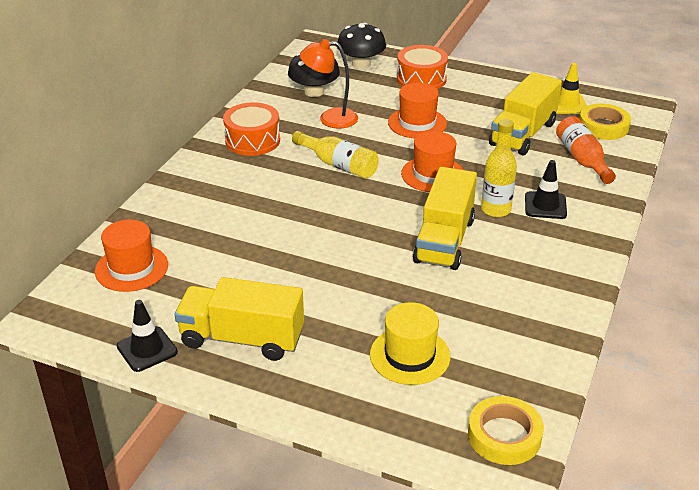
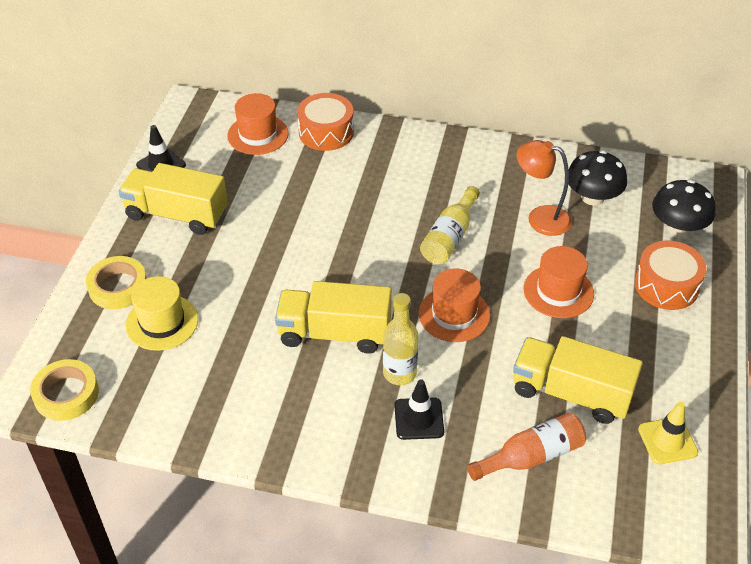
camera: 80 degrees right, 10 degrees up
yellow truck [174,277,304,361] -> yellow truck turned 75 degrees counterclockwise [119,163,228,235]
orange drum [223,102,280,156] -> orange drum moved to [297,93,354,151]
orange lamp [300,39,358,128] -> orange lamp turned 60 degrees counterclockwise [517,140,572,236]
yellow tape [579,104,631,140] -> yellow tape moved to [86,256,147,309]

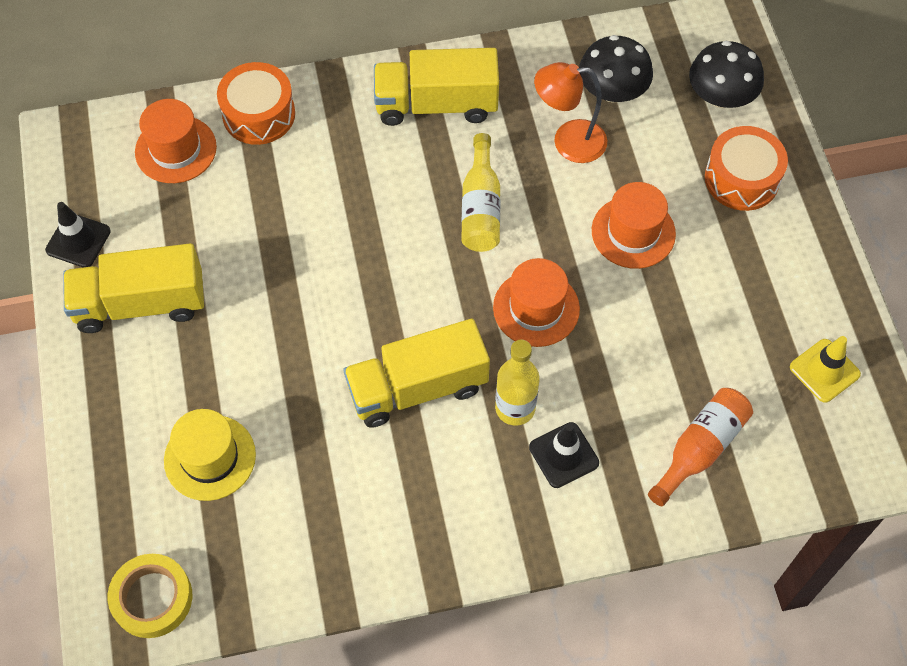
camera: 25 degrees left, 15 degrees up
yellow tape [86,256,147,309] -> none
yellow truck [513,336,643,424] -> yellow truck moved to [374,48,499,126]

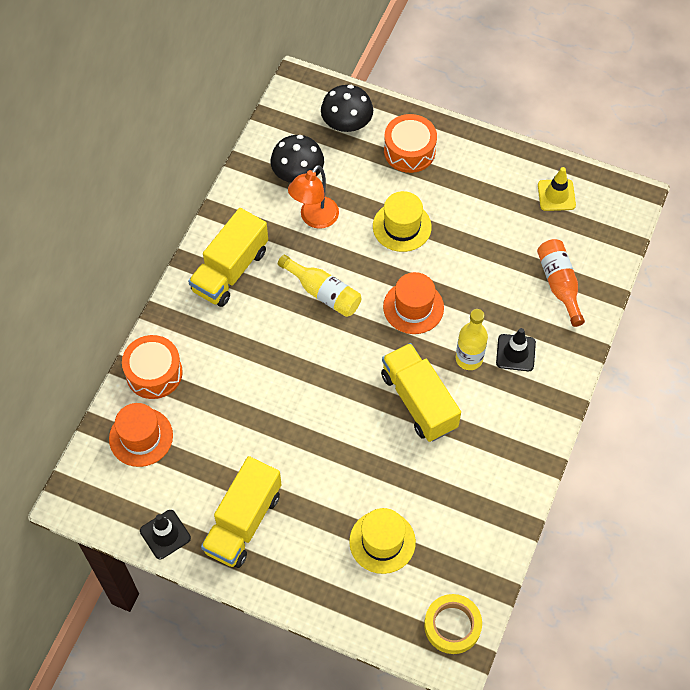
camera: 55 degrees left, 0 degrees up
yellow truck [343,319,490,428] -> yellow truck turned 135 degrees clockwise [381,343,461,442]
orange hat [592,182,676,269] -> yellow hat [373,191,432,252]

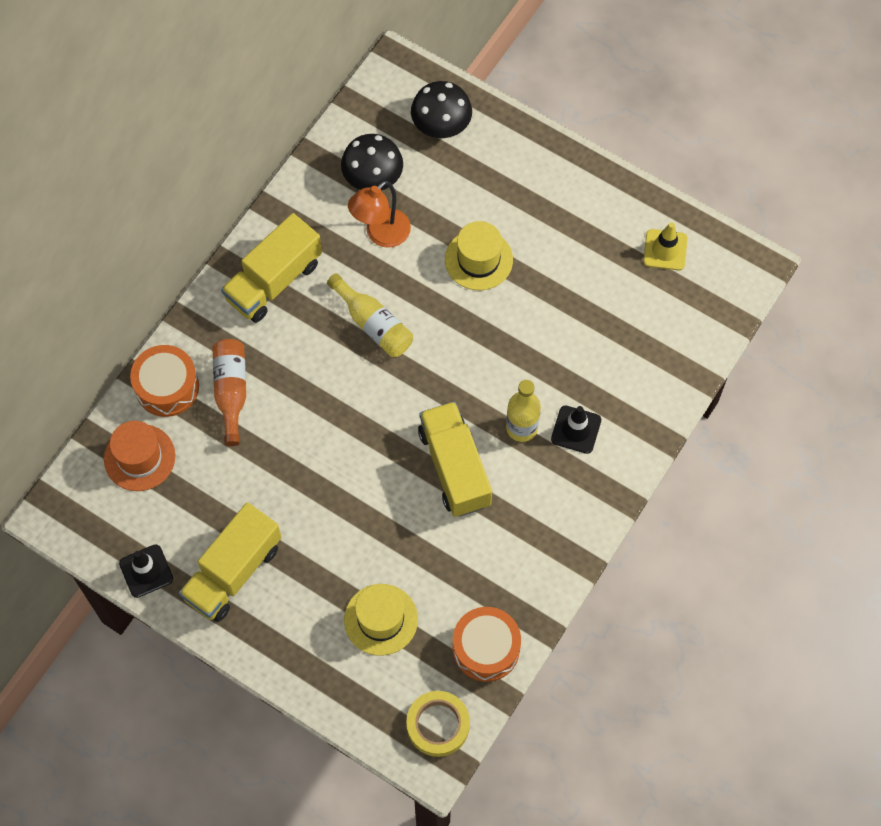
camera: 10 degrees right, 5 degrees up
orange hat [383,272,444,334] -> none
orange drum [384,114,437,173] -> orange drum moved to [453,607,521,682]
orange bottle [537,239,585,327] -> orange bottle moved to [212,339,246,446]

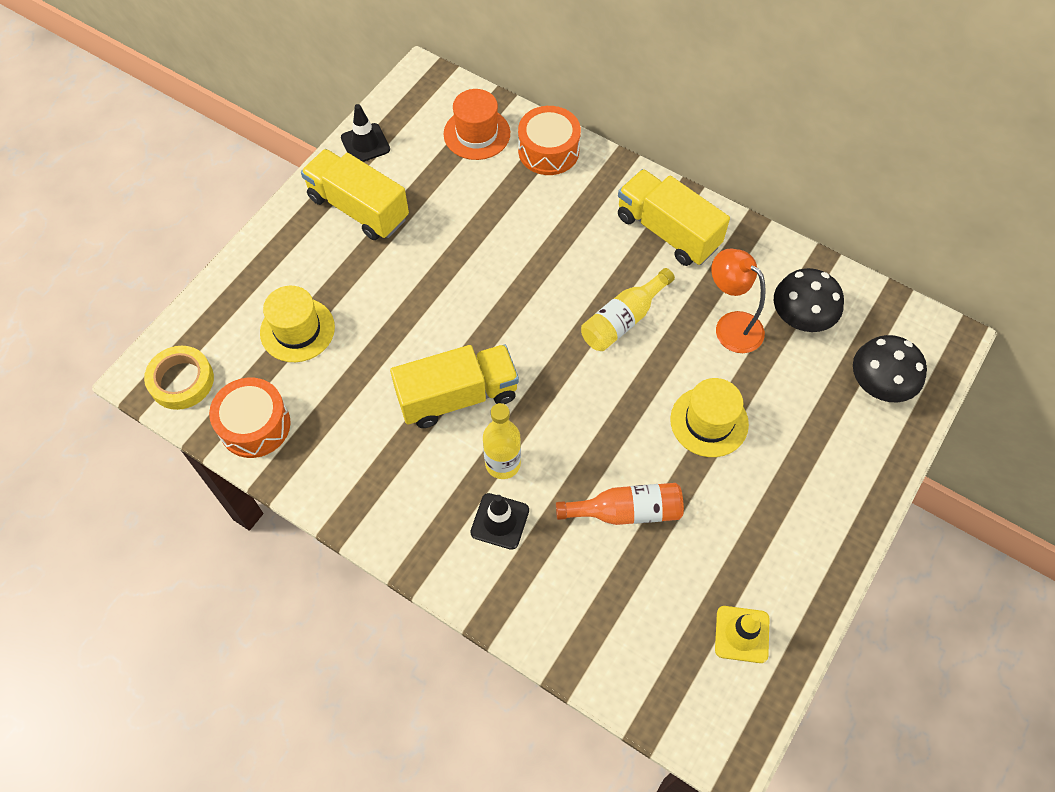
camera: 90 degrees right, 5 degrees down
orange bottle [212,339,246,446] -> orange bottle moved to [556,483,684,525]

